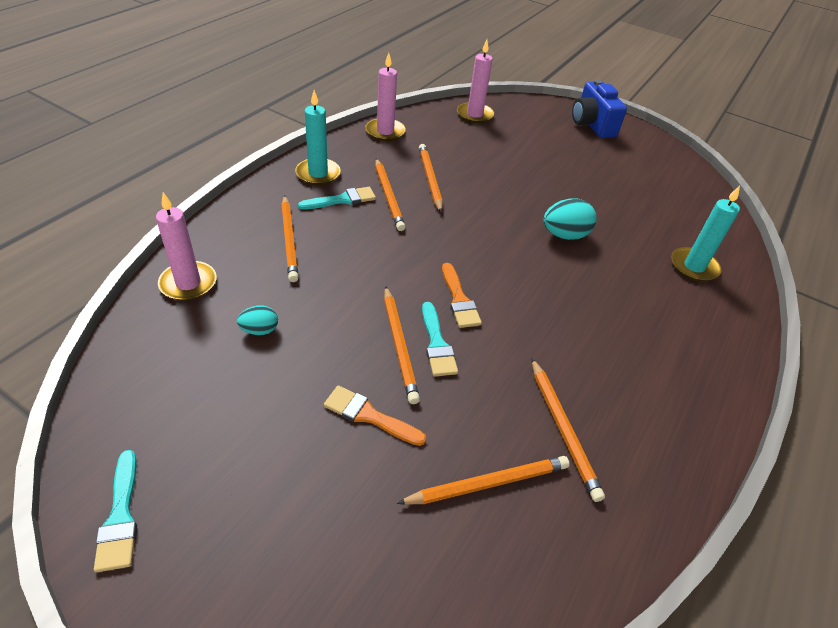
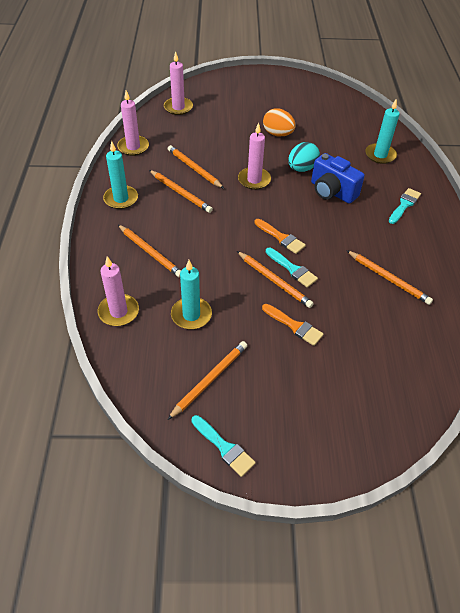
camera: 30 degrees left, 5 degrees up
turquoise egg [237,305,278,335] -> turquoise candle [171,260,212,329]
turquoise brush [298,187,376,210] -> turquoise brush moved to [389,188,421,224]
orange brush [324,386,426,446] -> orange brush turned 135 degrees counterclockwise [262,304,324,346]
orange pencil [397,456,570,505] -> orange pencil moved to [167,341,247,420]
blue camera [572,80,627,138] -> blue camera moved to [311,153,365,204]
none -> pink candle [238,123,271,190]
none -> orange egg [263,109,296,137]

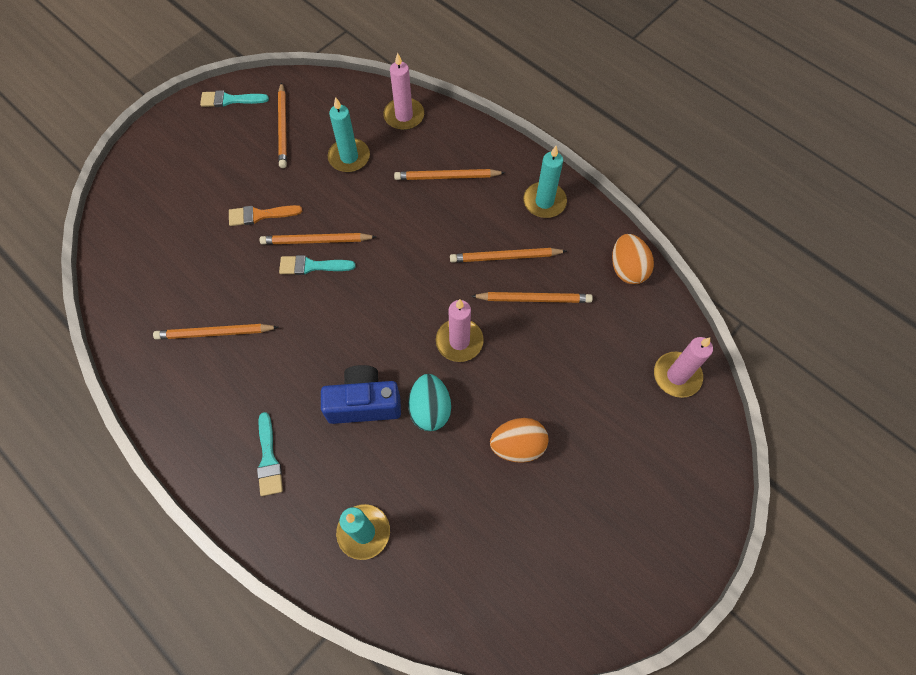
camera: 135 degrees right, 15 degrees up
pink candle [117,90,149,156] -> orange egg [612,234,654,284]
orange brush [254,219,306,254] -> none

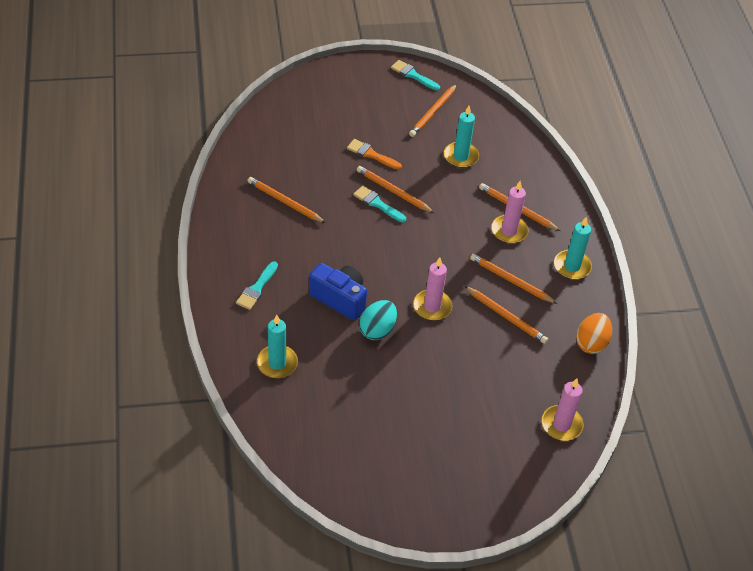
camera: 35 degrees right, 15 degrees down
pink candle [384,53,424,130] -> pink candle moved to [491,181,529,243]
orange egg [490,418,549,463] -> none

